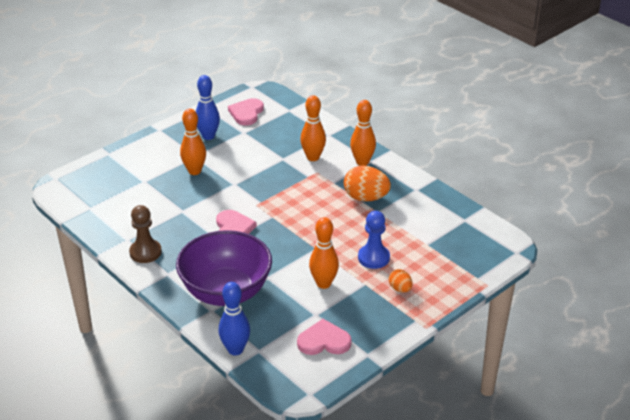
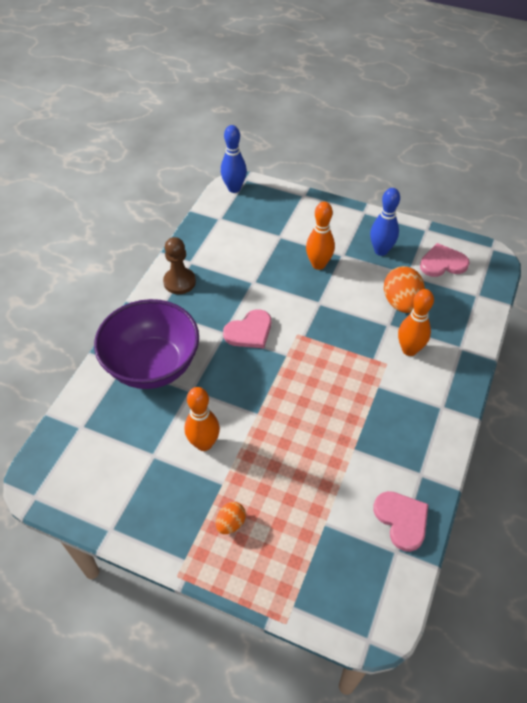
camera: 65 degrees right, 15 degrees up
blue bowling pin [218,282,250,355] -> blue bowling pin moved to [221,125,247,193]
pink heart [297,319,352,355] -> pink heart moved to [373,491,429,552]
orange egg [344,165,391,202] -> orange egg moved to [384,266,425,313]
orange bowling pin [350,100,376,166] -> none
blue pawn [358,211,390,269] -> none

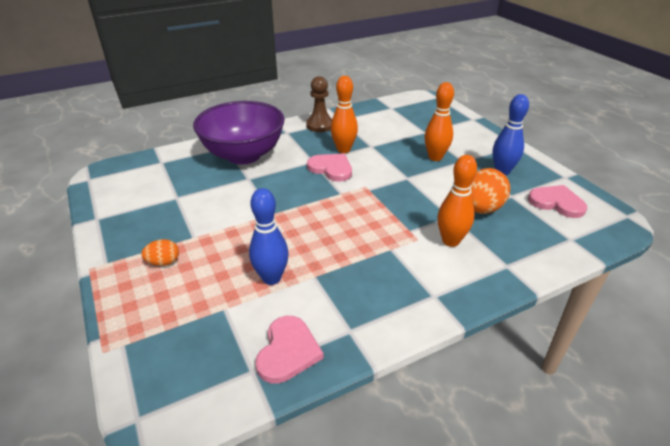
camera: 40 degrees right, 15 degrees down
orange bowling pin [185,387,220,451] -> orange bowling pin moved to [331,76,358,153]
blue bowling pin [221,125,247,193] -> blue bowling pin moved to [249,188,289,285]
pink heart [223,309,271,348] -> pink heart turned 150 degrees counterclockwise [307,154,352,181]

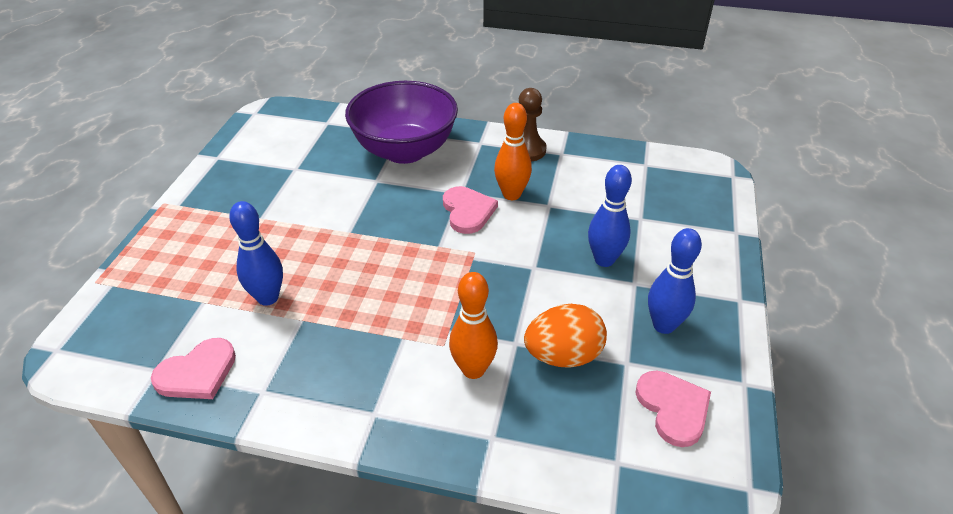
camera: 40 degrees right, 5 degrees up
orange egg [141,239,179,266] -> none
orange bowling pin [425,82,454,161] -> blue bowling pin [588,165,632,267]

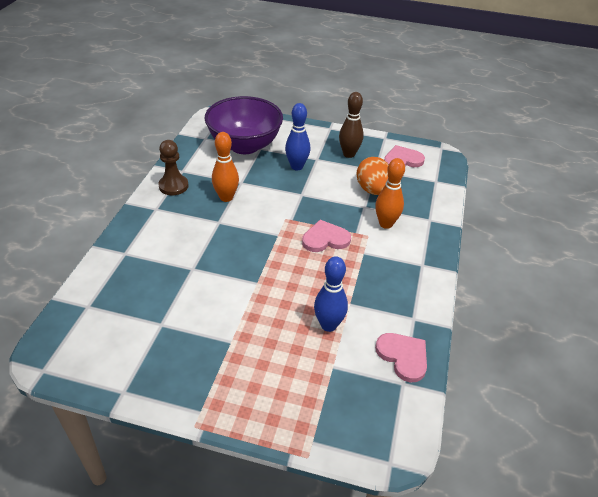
camera: 90 degrees left, 0 degrees up
purple bowl [345,81,458,164] -> purple bowl moved to [205,96,283,154]
pink heart [443,186,498,234] -> pink heart moved to [302,220,351,252]
blue bowling pin [648,228,702,334] -> brown bowling pin [339,92,364,158]

